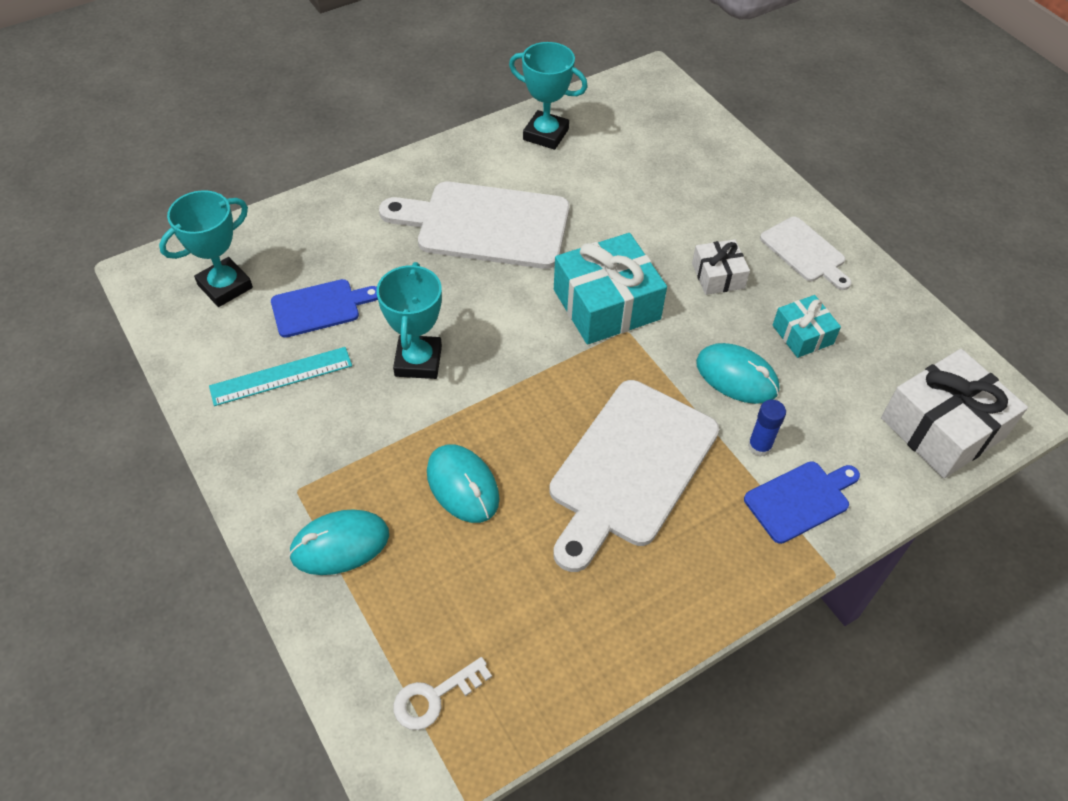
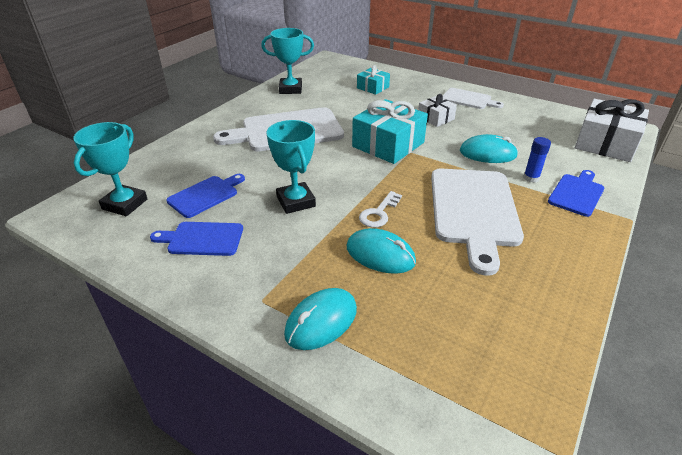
camera: 25 degrees left, 15 degrees down
turquoise ruler [209,347,352,406] -> blue cutting board [150,222,243,256]
white key [393,657,492,730] -> white key moved to [359,191,402,228]
turquoise gift [773,295,841,358] -> turquoise gift moved to [357,65,390,95]

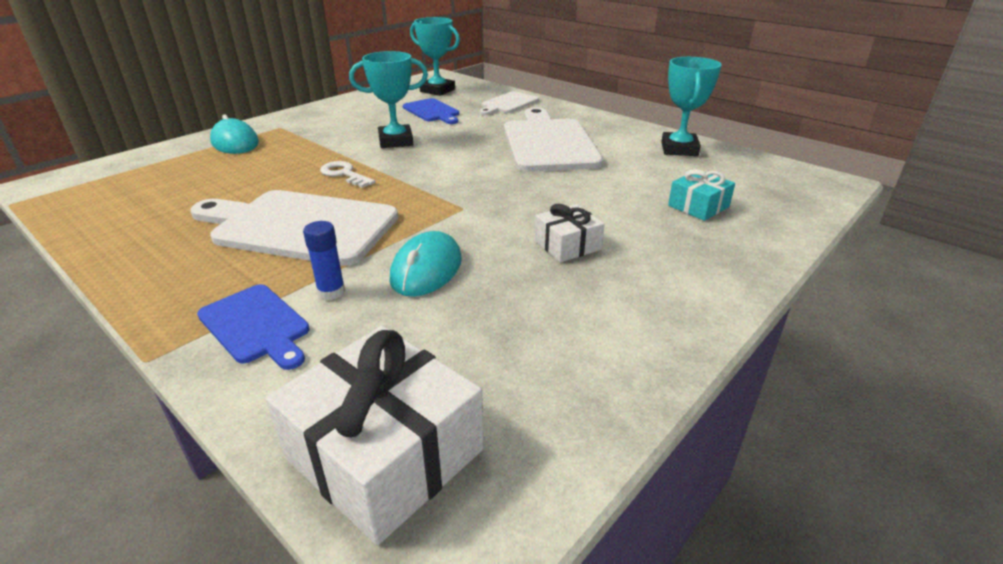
camera: 100 degrees right, 5 degrees down
blue cutting board [150,222,243,256] -> none
turquoise mouse [347,228,416,274] -> none
turquoise gift [352,99,428,164] -> none
white cutting board [443,88,504,109] -> white cutting board moved to [479,91,539,115]

